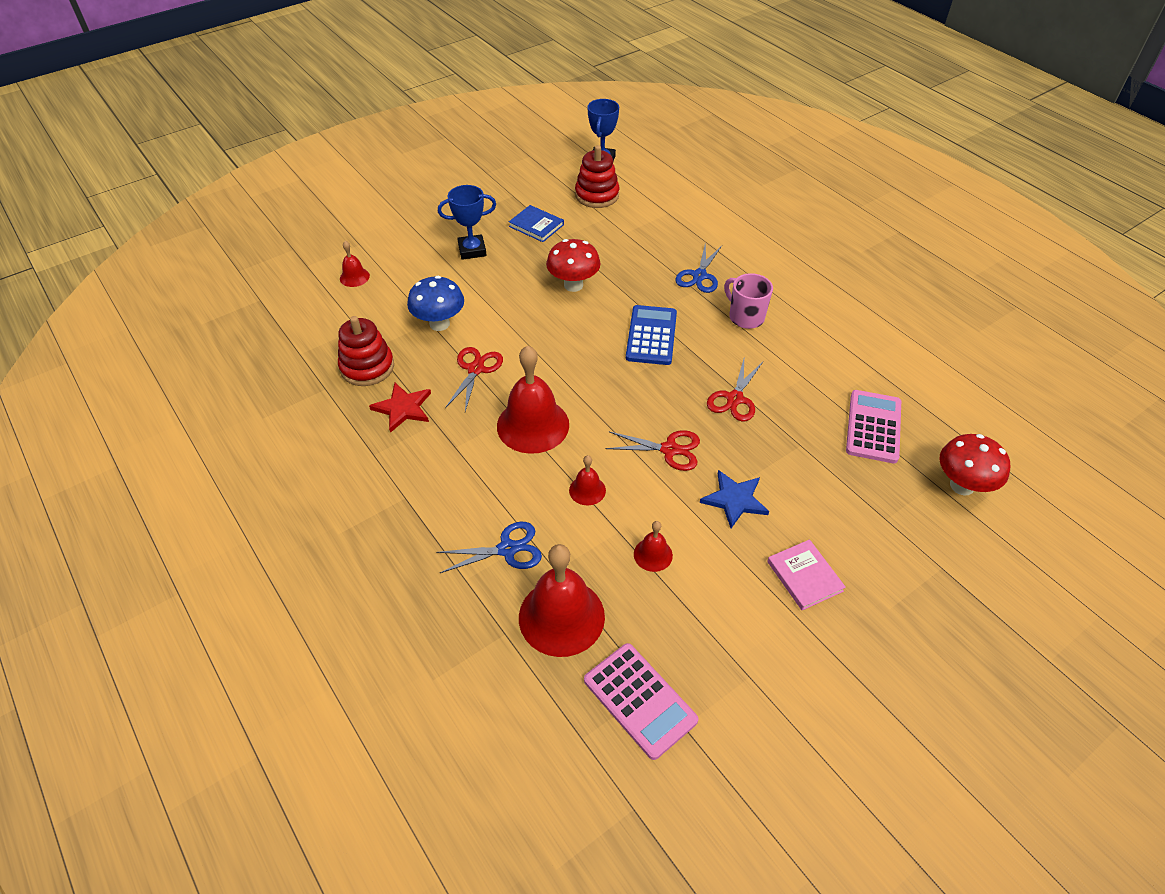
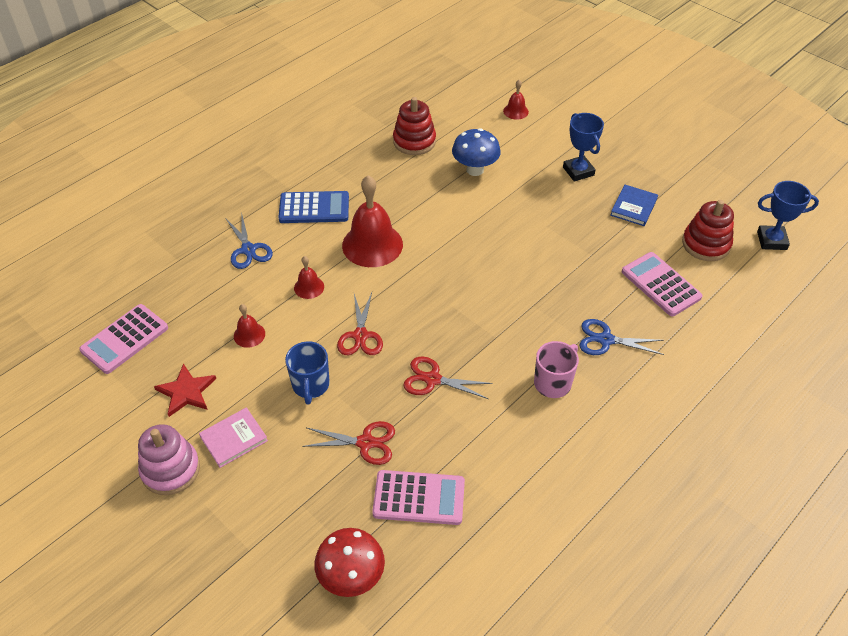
camera: 80 degrees right, 0 degrees up
red star [369,383,431,433] -> red star moved to [154,364,216,417]
red scissors [445,347,503,411] -> red scissors moved to [302,421,395,465]
red bell [519,544,605,657] -> none
red mushroom [546,239,601,292] -> none
blue calculator [626,305,677,365] -> blue calculator moved to [278,191,349,223]
blue star [700,470,769,528] -> blue mug [285,341,330,405]
none -> pink stacking toy [138,424,200,495]
none -> pink calculator [622,252,703,316]

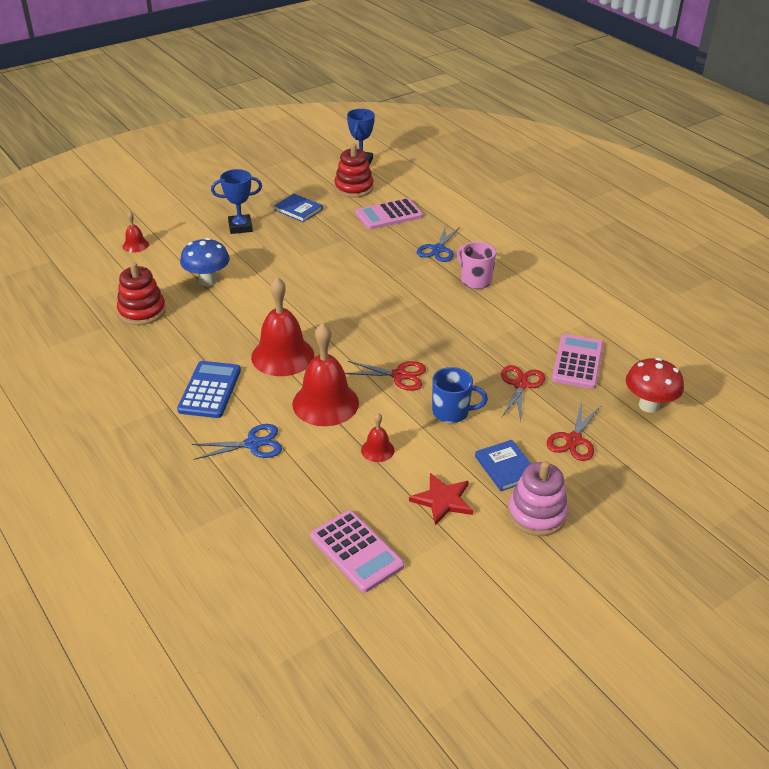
camera: 80 degrees left, 10 degrees down
pink book [199,407,268,468] -> blue book [475,440,531,491]
red bell [294,256,324,299] -> red bell [292,323,359,426], size x2.10
red scissors [403,357,493,399] -> red scissors moved to [547,402,600,461]

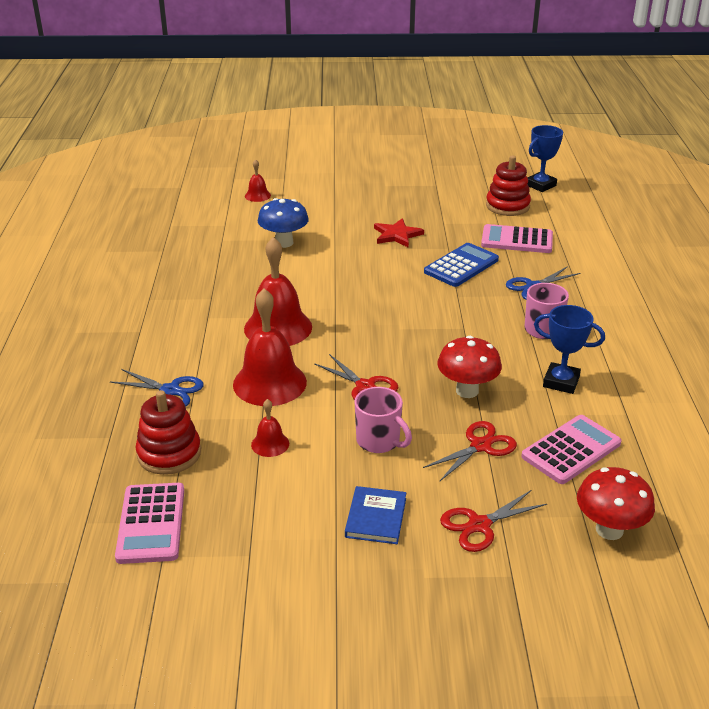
camera: 35 degrees right, 5 degrees down
red stacking toy [117,262,166,325] -> red stacking toy moved to [135,390,201,475]
blue calculator [177,361,241,418] -> blue calculator moved to [424,243,499,287]
blue trophy [211,169,262,234] -> blue trophy moved to [534,305,605,394]
blue book [274,194,323,222] -> none
red star [409,473,473,525] -> red star moved to [374,218,424,248]
blue mug [432,367,488,423] -> pink mug [354,387,412,453]
pink stacking toy [508,461,568,536] -> none
none -> red mushroom [437,336,502,398]

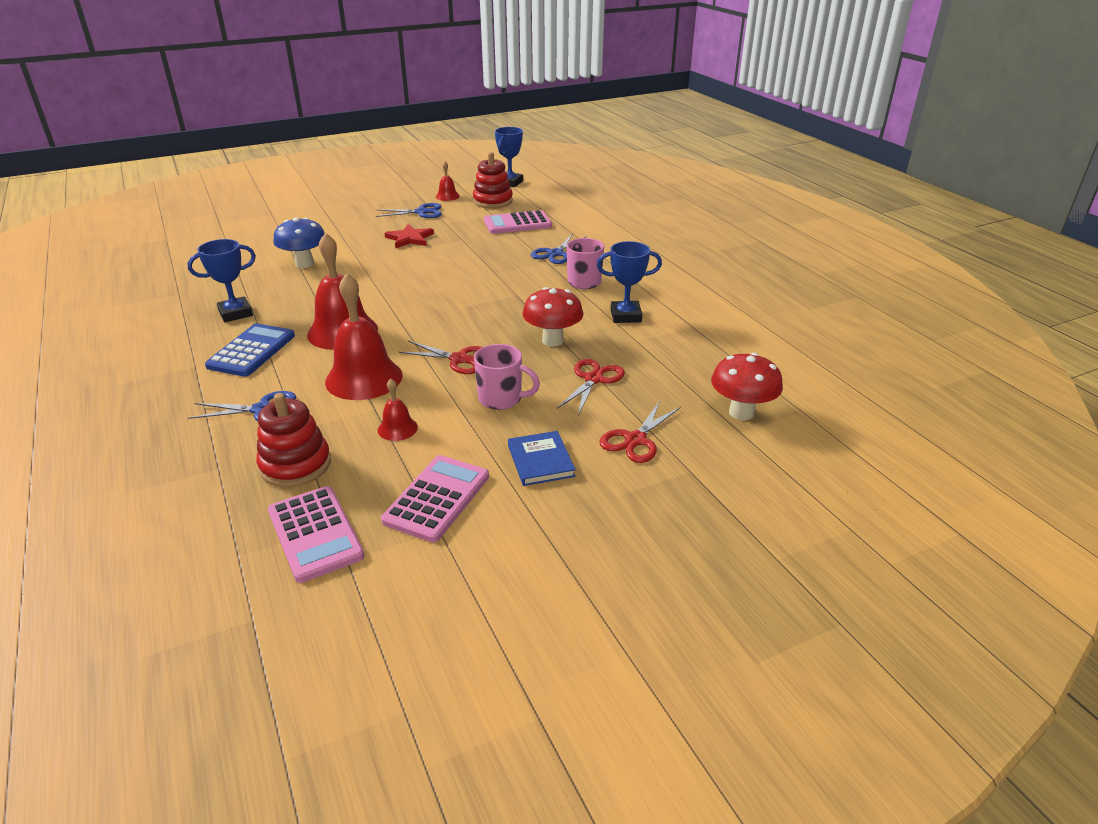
camera: 25 degrees left, 0 degrees up
red bell [245,159,271,202] -> red bell moved to [436,161,460,201]
blue calculator [424,243,499,287] -> blue calculator moved to [205,323,295,377]
pink calculator [521,415,621,484] -> pink calculator moved to [381,455,489,543]
none -> blue trophy [187,239,256,322]
none -> blue scissors [376,203,442,218]

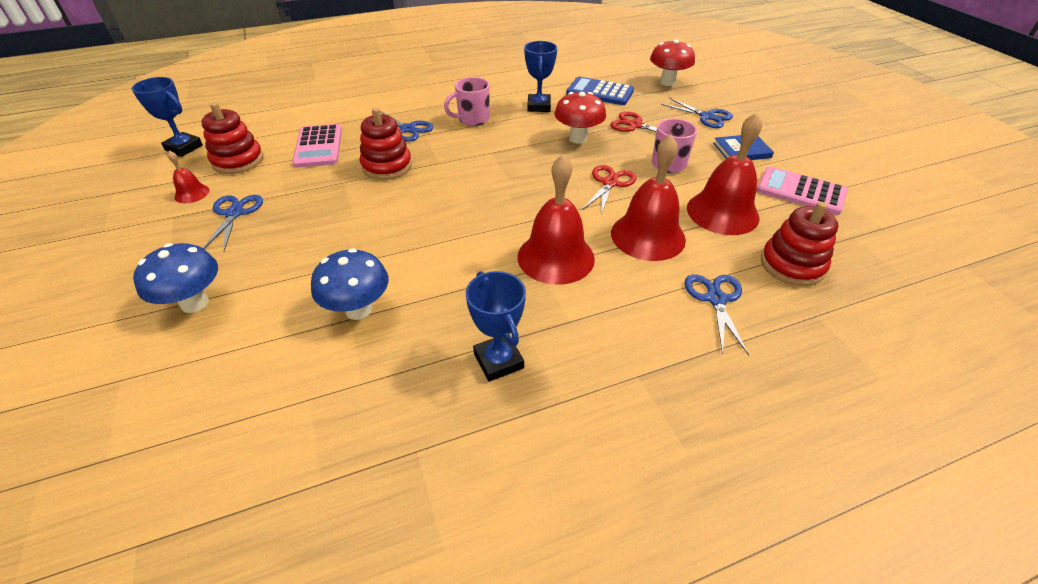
camera: 85 degrees left, 10 degrees up
blue calculator [205,323,295,377] -> blue calculator moved to [566,77,634,105]
pink calculator [268,486,365,583] -> none
red bell [378,379,418,441] -> red bell [687,113,762,235], size x2.10
red star [384,224,434,249] -> none
red scissors [599,401,681,463] -> blue scissors [661,98,733,128]
none -> blue mushroom [133,243,218,313]
none -> red stacking toy [360,108,412,180]

